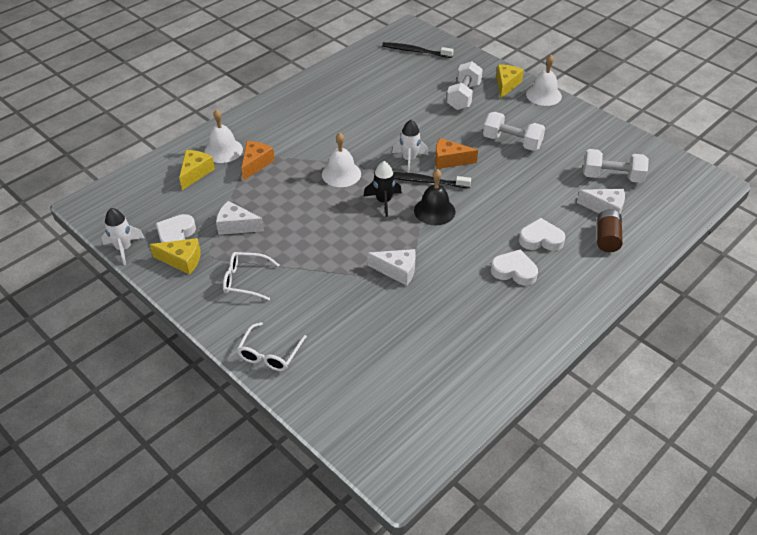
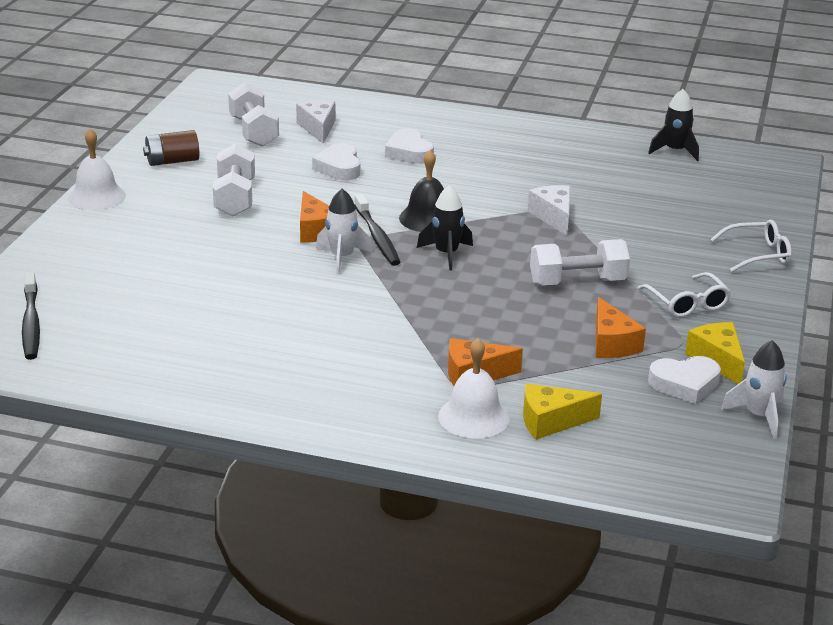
camera: 120 degrees left, 15 degrees down
white cheese [216,201,264,235] -> orange cheese [596,297,646,358]
white bell [322,133,361,187] -> none
white dumbbell [447,61,483,110] -> white dumbbell moved to [530,239,630,286]
white heart [491,249,538,286] -> white heart moved to [312,143,361,180]
yellow cheese [496,64,524,98] -> none
brown battery [597,209,623,252] -> brown battery moved to [143,130,199,166]
none -> black rocket [648,89,699,161]

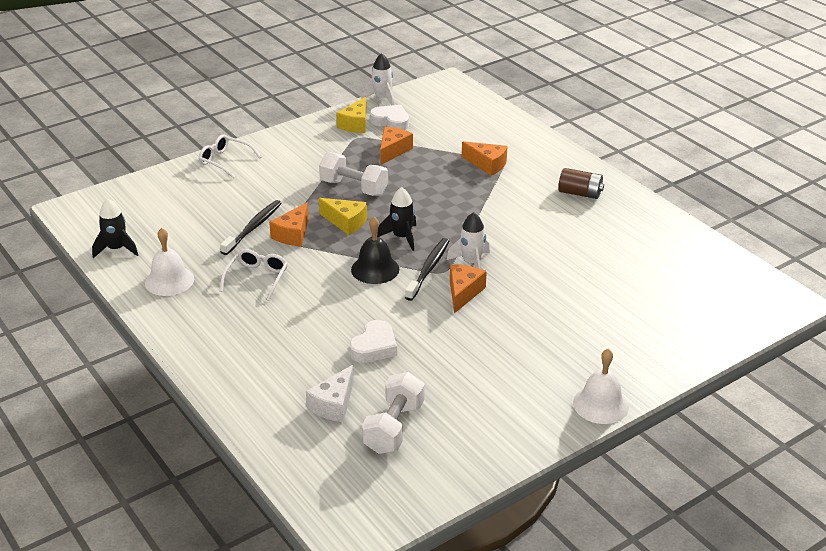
camera: 140 degrees left, 5 degrees up
black toothbrush [22,272,40,360] -> black toothbrush moved to [220,200,282,255]
brown battery [143,130,199,166] -> brown battery moved to [558,168,604,199]
white dumbbell [213,143,255,216] -> none
white heart [385,128,434,164] -> none
white bell [438,338,510,438] -> white bell moved to [145,228,194,296]
yellow cheese [523,384,602,440] -> yellow cheese moved to [319,198,367,235]
white cheese [528,185,570,236] -> orange cheese [269,202,309,246]
white glasses [638,272,731,318] -> white glasses moved to [220,249,288,301]

